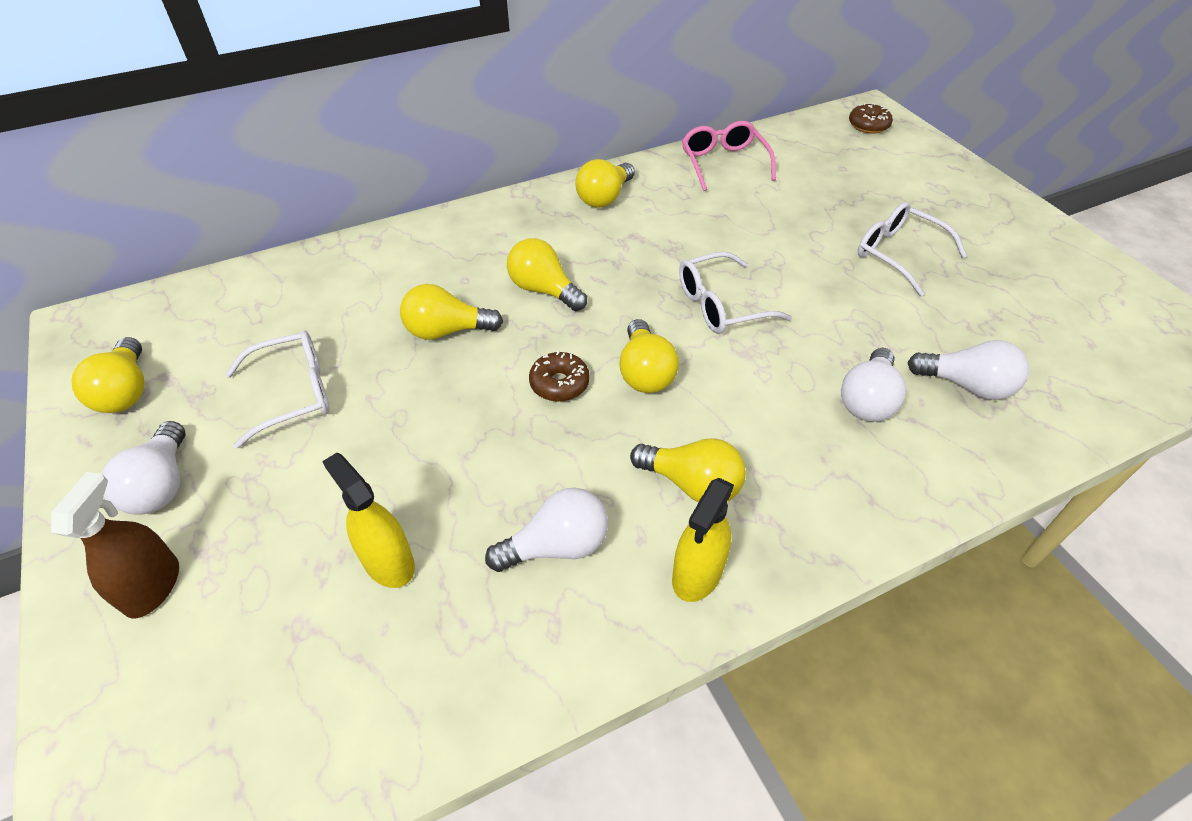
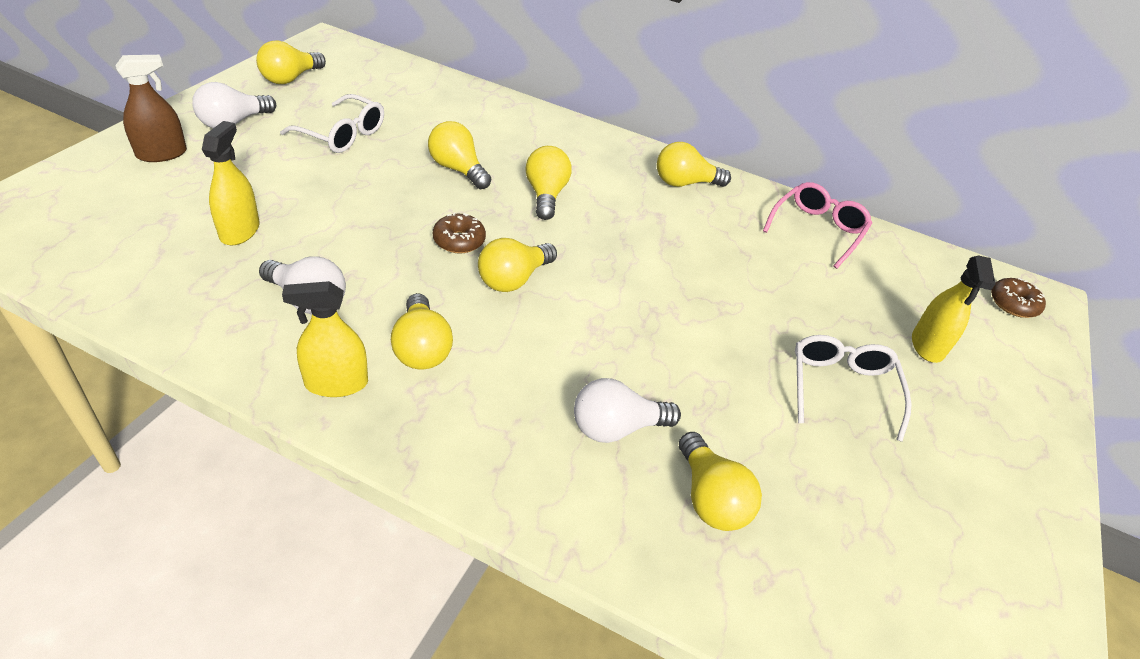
camera: 45 degrees right, 5 degrees down
white glasses [679,251,792,334] -> none
white light bulb [908,340,1029,400] -> yellow light bulb [679,432,762,531]
none -> yellow spray bottle [912,256,995,363]

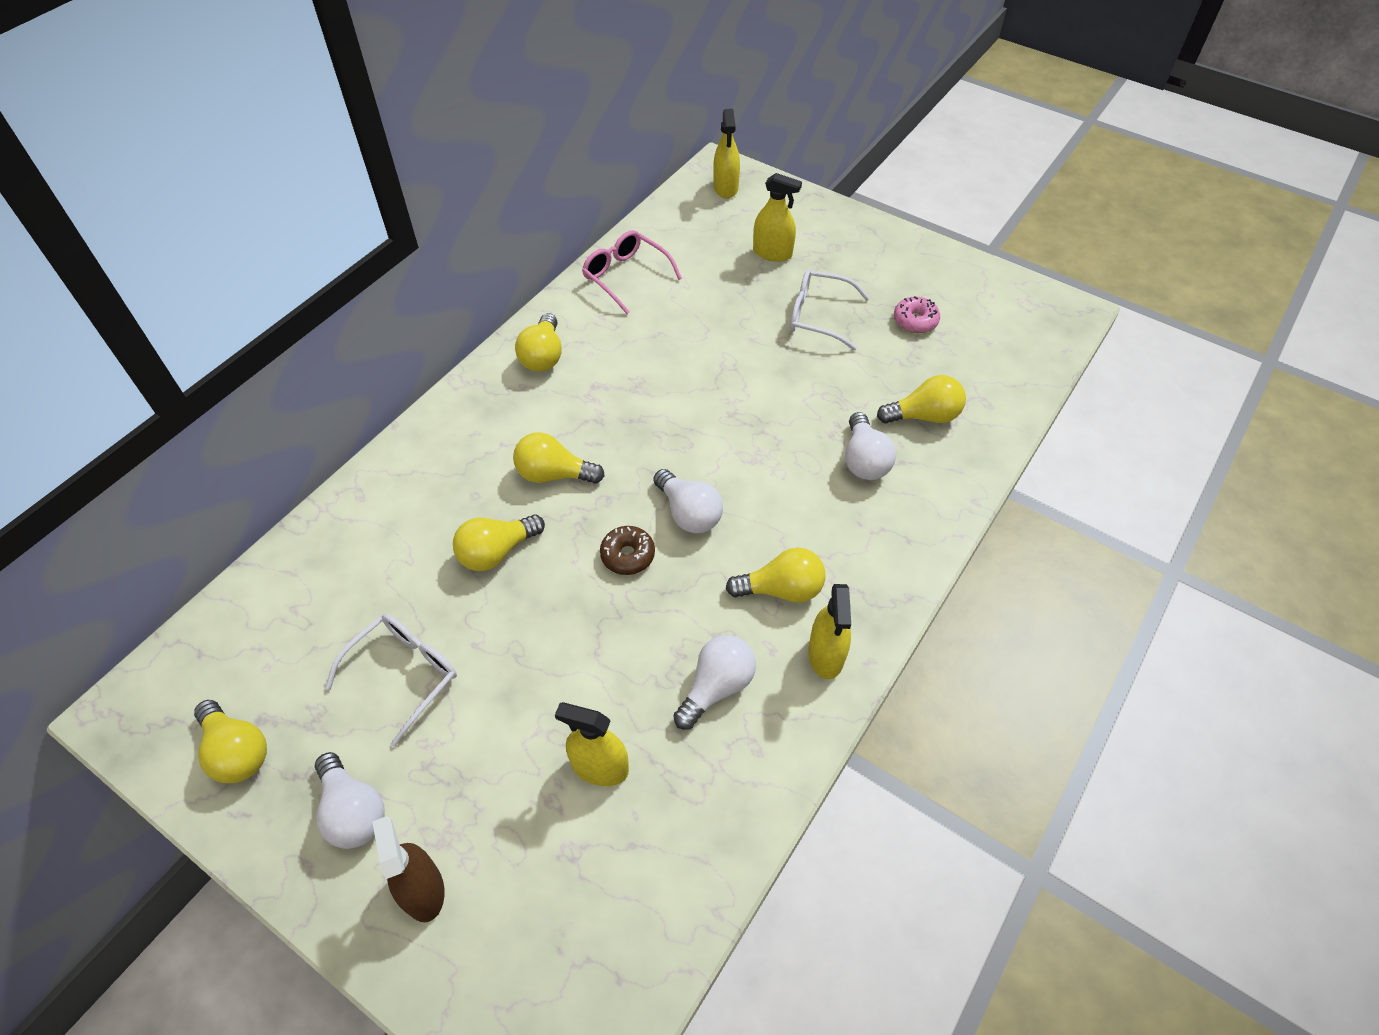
camera: 75 degrees left, 10 degrees up
yellow light bulb [478,238,557,292] -> white light bulb [653,469,723,533]
brown donut [991,278,1046,318] -> yellow spray bottle [713,109,740,199]
none -> pink donut [894,296,940,333]

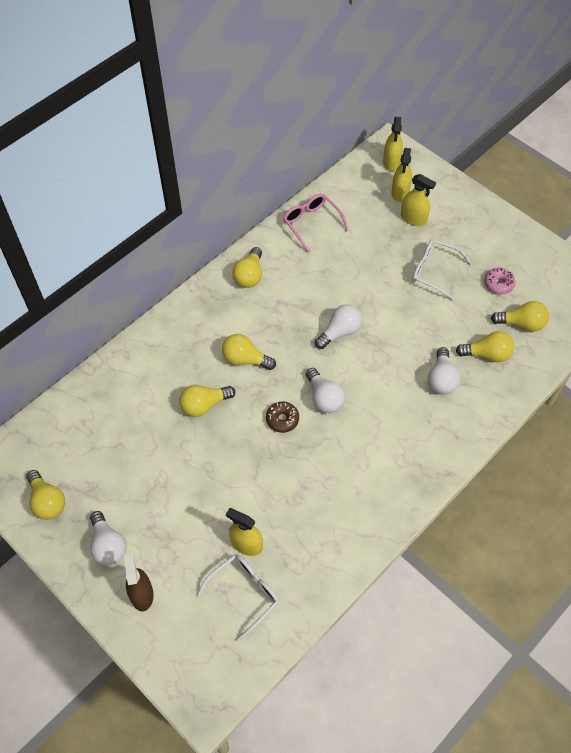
camera: 10 degrees right, 5 degrees up
white glasses [325,614,457,747] -> white glasses moved to [197,554,279,642]
white light bulb [674,635,756,730] -> white light bulb moved to [315,304,362,349]
yellow light bulb [726,548,826,603] -> yellow light bulb moved to [491,301,549,332]
yellow spray bottle [808,584,851,679] -> yellow spray bottle moved to [391,148,412,202]

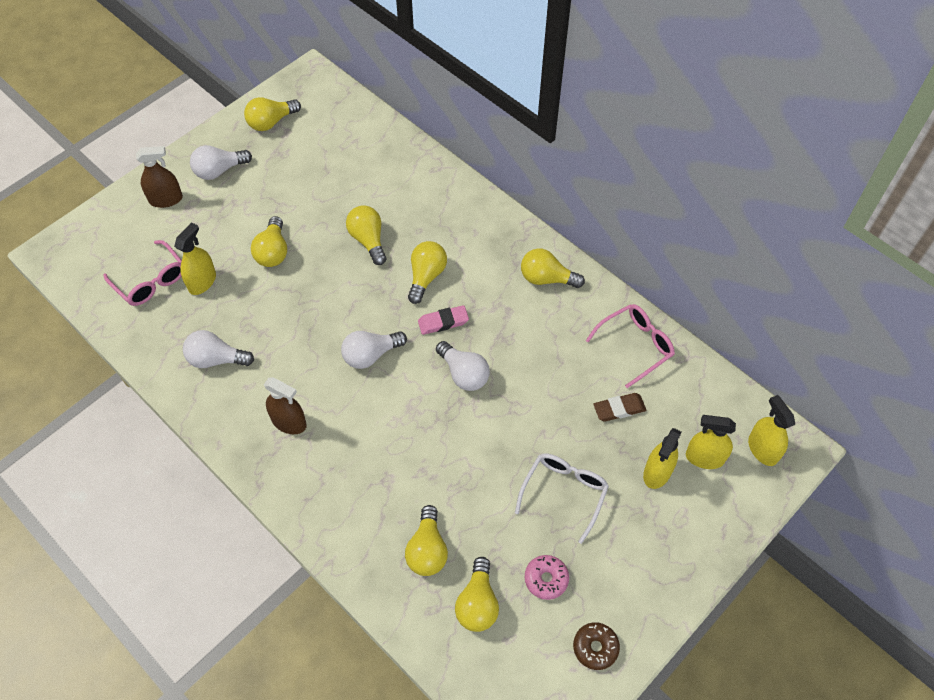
camera: 90 degrees right, 0 degrees up
white glasses [197,554,279,642] -> pink glasses [103,240,182,306]
brown donut [266,402,299,433] -> brown donut moved to [573,622,620,670]
yellow spray bottle [383,117,403,171] -> yellow spray bottle turned 60 degrees clockwise [748,395,795,466]
white light bulb [428,347,460,395] -> white light bulb moved to [183,330,254,368]
none -> yellow light bulb [251,216,287,267]
none -> brown spray bottle [264,377,307,434]
none -> pink eraser [418,305,469,335]
none -> brown eraser [593,393,646,421]

